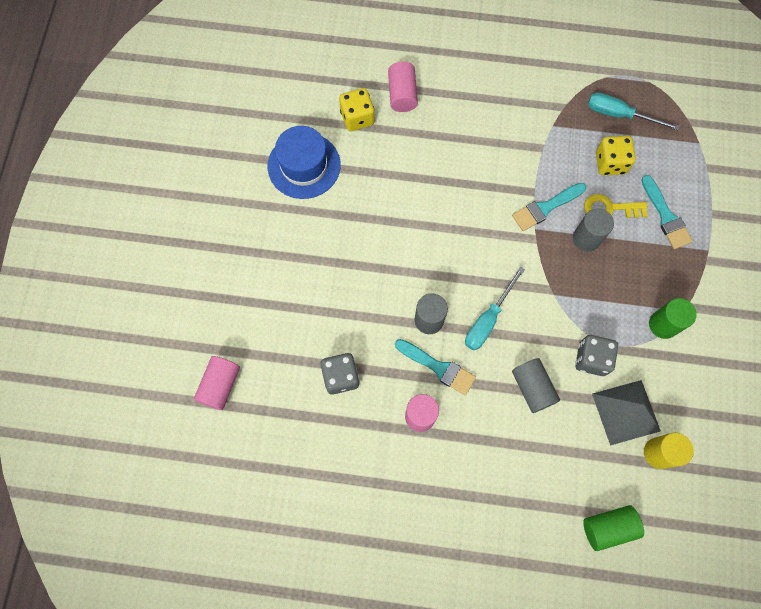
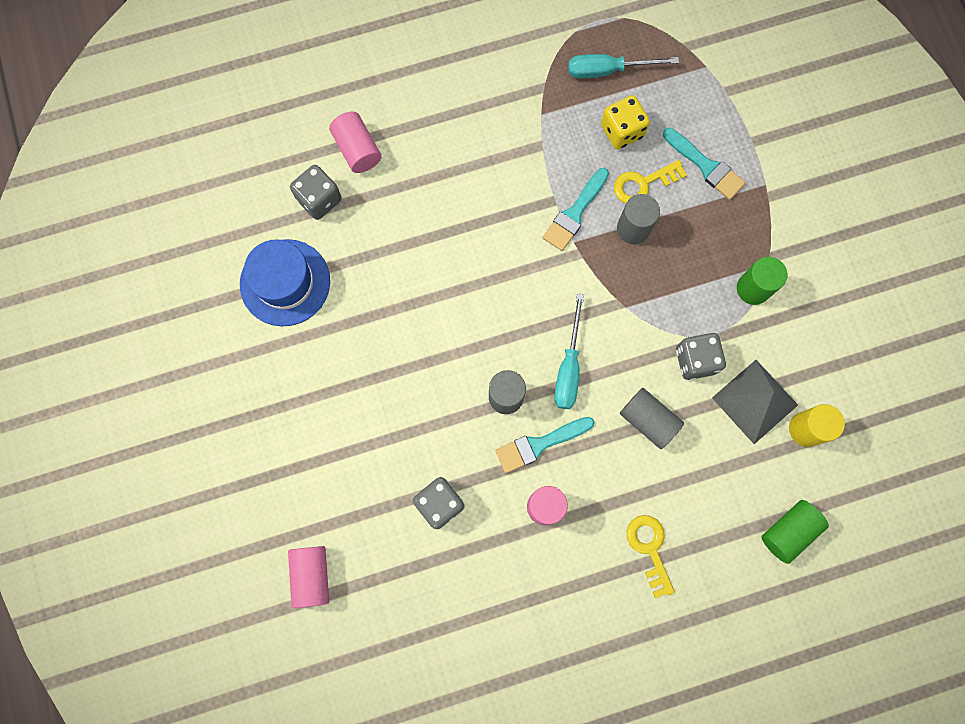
camera: 25 degrees left, 5 degrees up
yellow dice [339,88,375,131] -> grey dice [290,165,342,220]
turquoise brush [395,339,476,395] -> turquoise brush turned 150 degrees clockwise [495,417,595,473]
none -> yellow key [626,515,675,598]

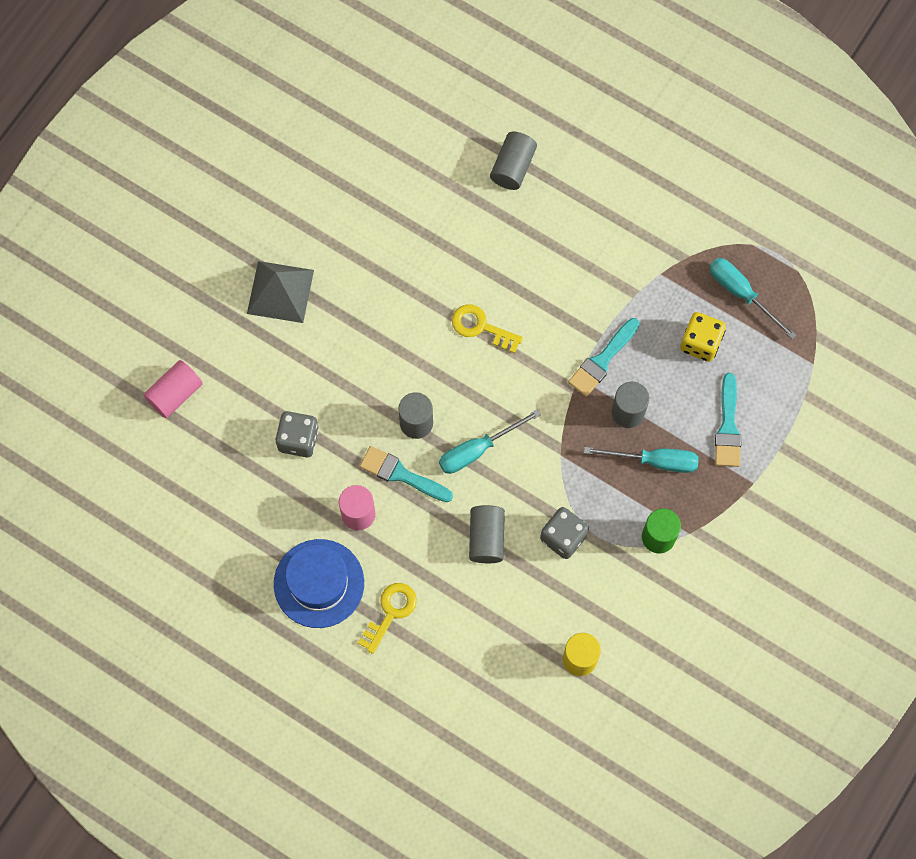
camera: 50 degrees right, 5 degrees down
blue hat [240,239,330,326] -> blue hat moved to [274,539,364,628]
grey dice [290,165,342,220] -> none
pink cylinder [329,111,381,173] -> grey cylinder [490,132,537,190]
turquoise brush [543,168,609,251] -> turquoise brush turned 45 degrees counterclockwise [568,318,640,397]
yellow key [614,160,687,204] -> yellow key moved to [452,304,523,353]
grey pyramid [712,360,798,444] -> grey pyramid moved to [247,261,314,323]
green cylinder [761,500,829,564] -> none
none -> turquoise screwdriver [584,447,699,473]

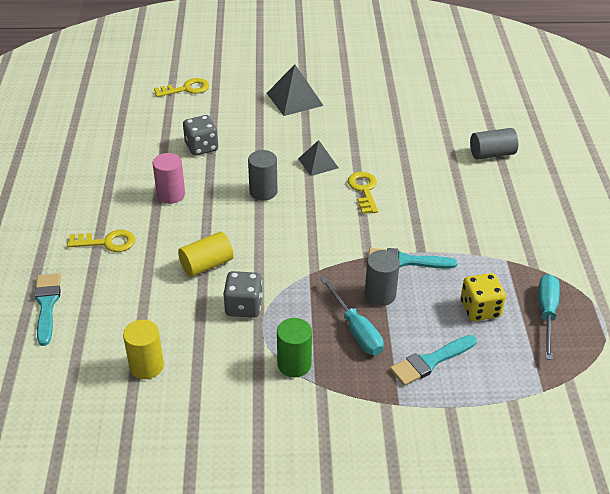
camera: 55 degrees right, 30 degrees down
pink cylinder [143,360,203,418] -> yellow key [154,78,209,97]
blue hat [274,539,364,628] -> none
turquoise brush [360,446,453,502] -> turquoise brush moved to [34,273,61,346]
turquoise screwdriver [439,409,541,474] -> none
grey cylinder [469,505,505,563] -> yellow cylinder [178,232,234,277]
none -> grey pyramid [298,140,338,176]

